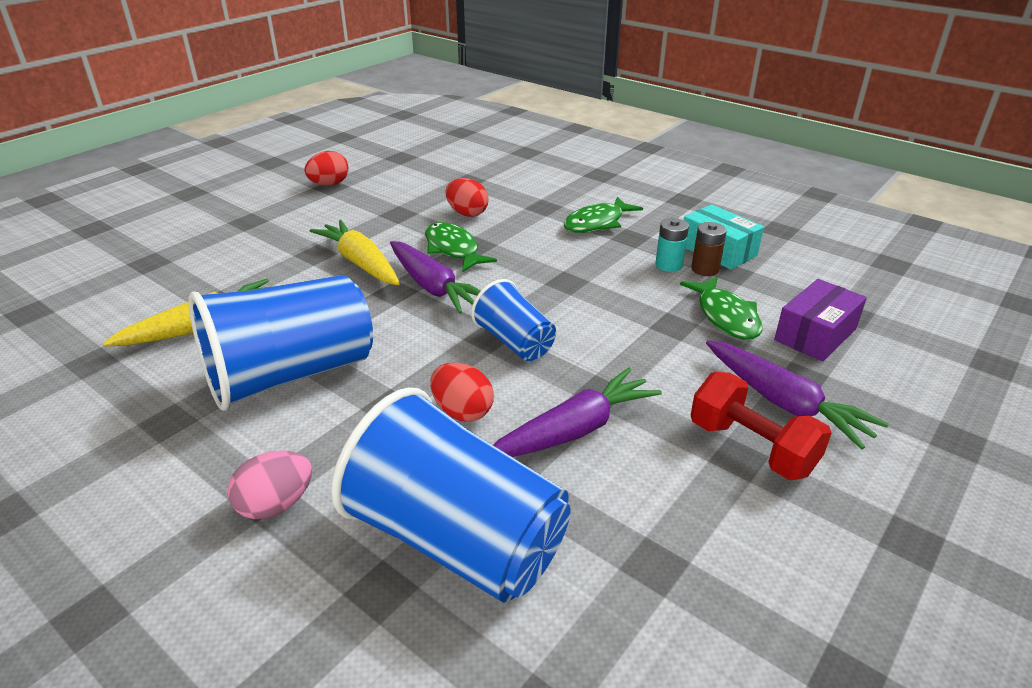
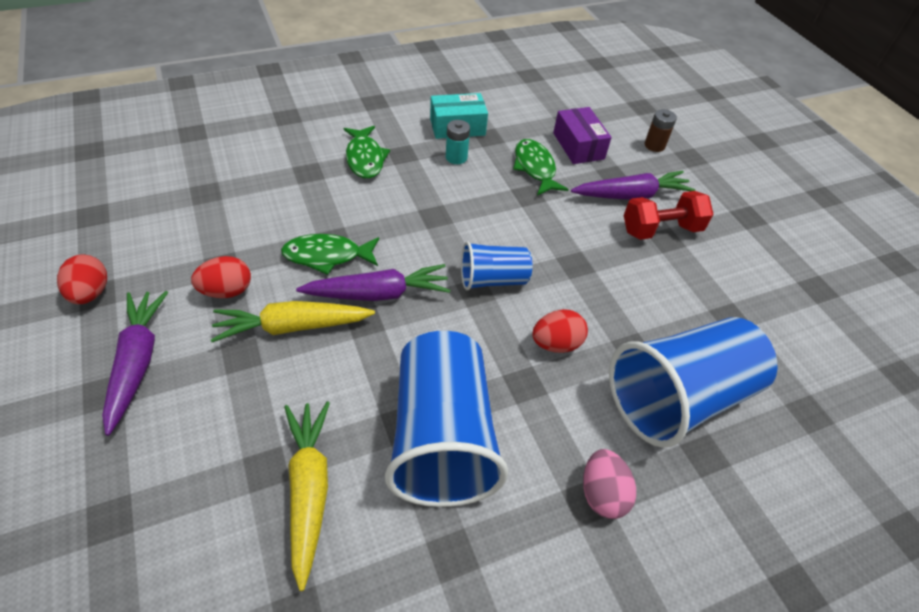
camera: 65 degrees left, 15 degrees up
red egg [446,178,488,217] -> red egg moved to [191,256,251,298]
purple carrot [493,368,662,457] -> purple carrot moved to [102,291,168,436]
green fish [680,276,762,339] -> green fish turned 120 degrees counterclockwise [513,139,568,195]
brown battery [691,222,727,276] -> brown battery moved to [645,109,677,152]

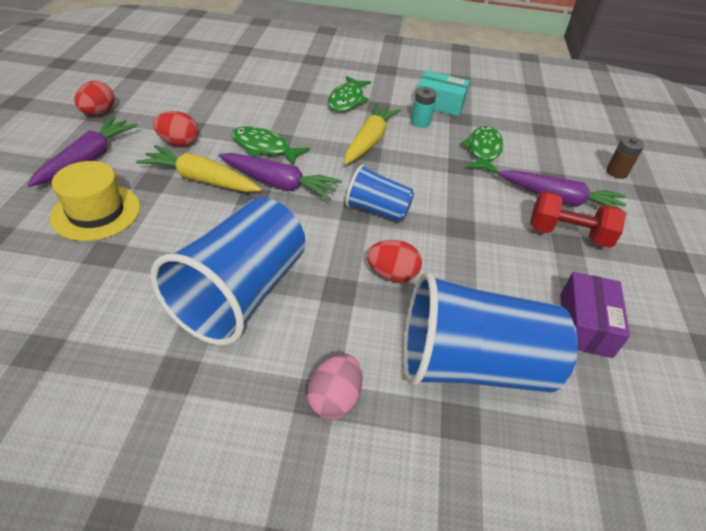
camera: 30 degrees right, 5 degrees down
yellow carrot [284,401,330,591] -> yellow carrot moved to [344,103,401,165]
purple box [553,107,612,164] -> purple box moved to [560,272,630,358]
none -> yellow hat [50,161,140,241]

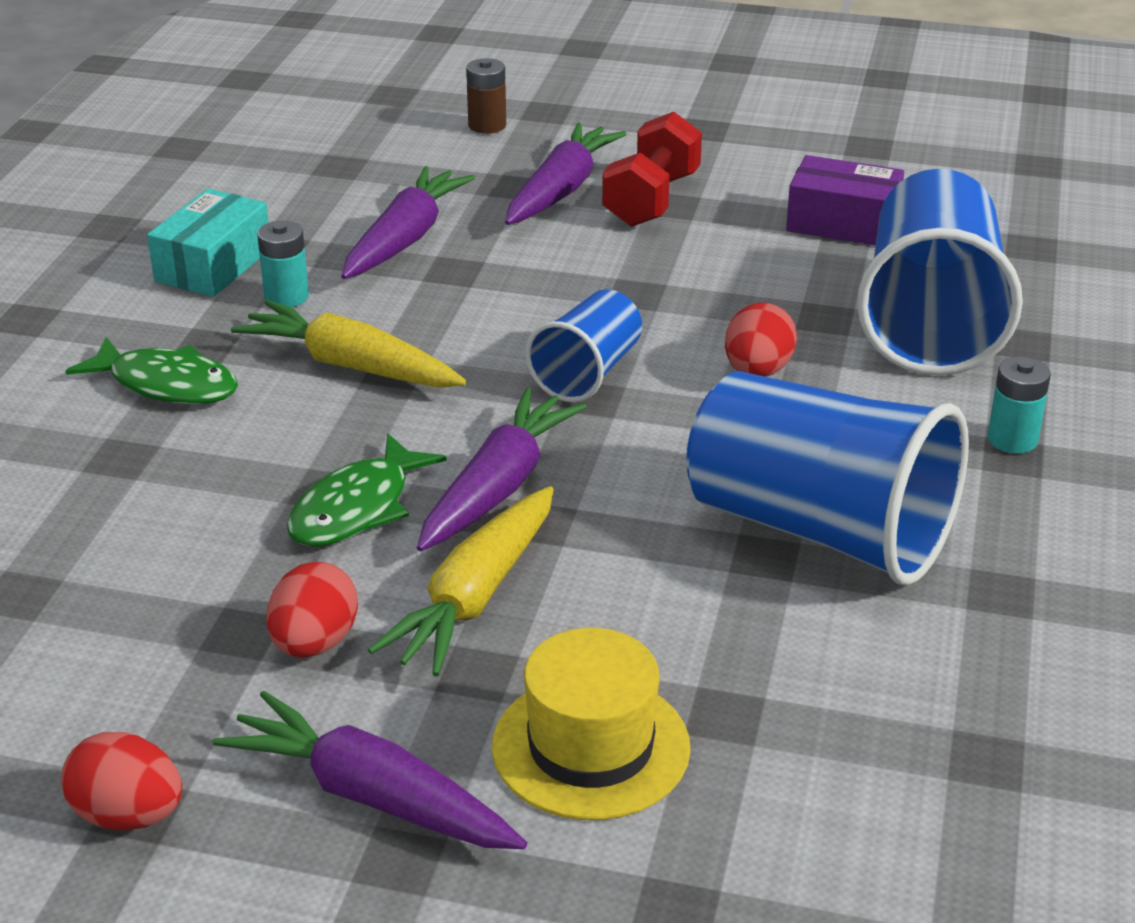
camera: 80 degrees left, 10 degrees down
pink egg [307,354,362,420] -> turquoise battery [988,356,1051,454]
green fish [461,126,503,174] -> purple carrot [341,166,475,279]

